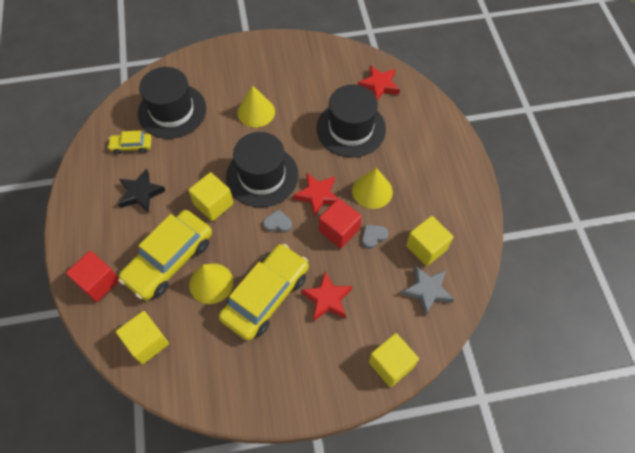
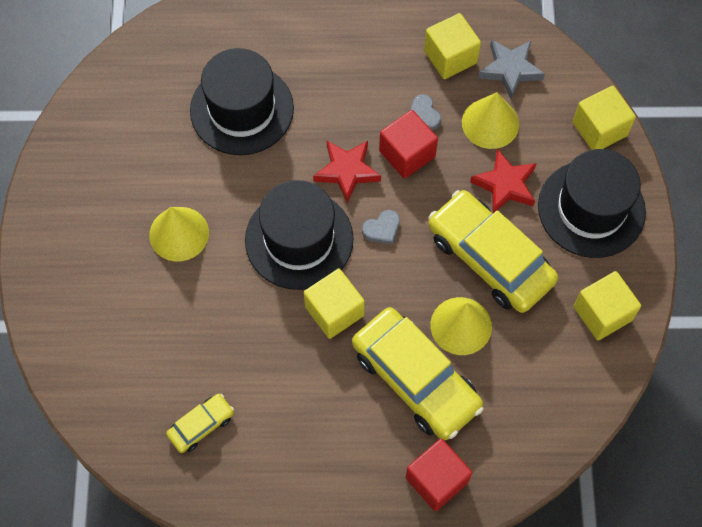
camera: 80 degrees left, 5 degrees up
yellow car [108,130,152,154] -> yellow car turned 135 degrees counterclockwise [166,394,234,453]
yellow cube [116,311,169,364] -> yellow cube moved to [574,271,641,340]
black star [118,169,165,213] -> none
black hat [138,67,206,139] -> black hat moved to [538,149,646,258]
grey heart [263,210,292,232] -> grey heart turned 135 degrees counterclockwise [362,210,400,245]
yellow cone [352,168,393,209] -> yellow cone moved to [462,92,519,149]
red star [357,65,400,101] -> none

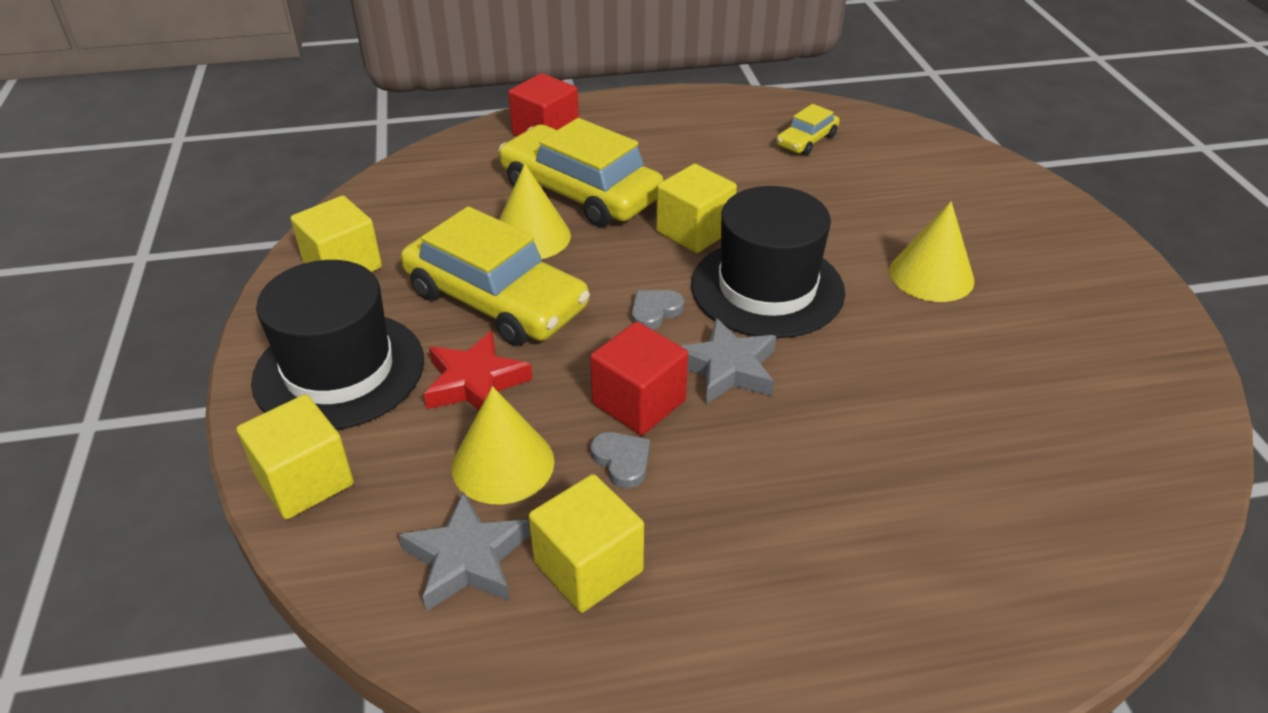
camera: 170 degrees right, 25 degrees down
black hat [190,48,294,155] -> none
red star [313,141,381,203] -> grey star [681,318,776,404]

